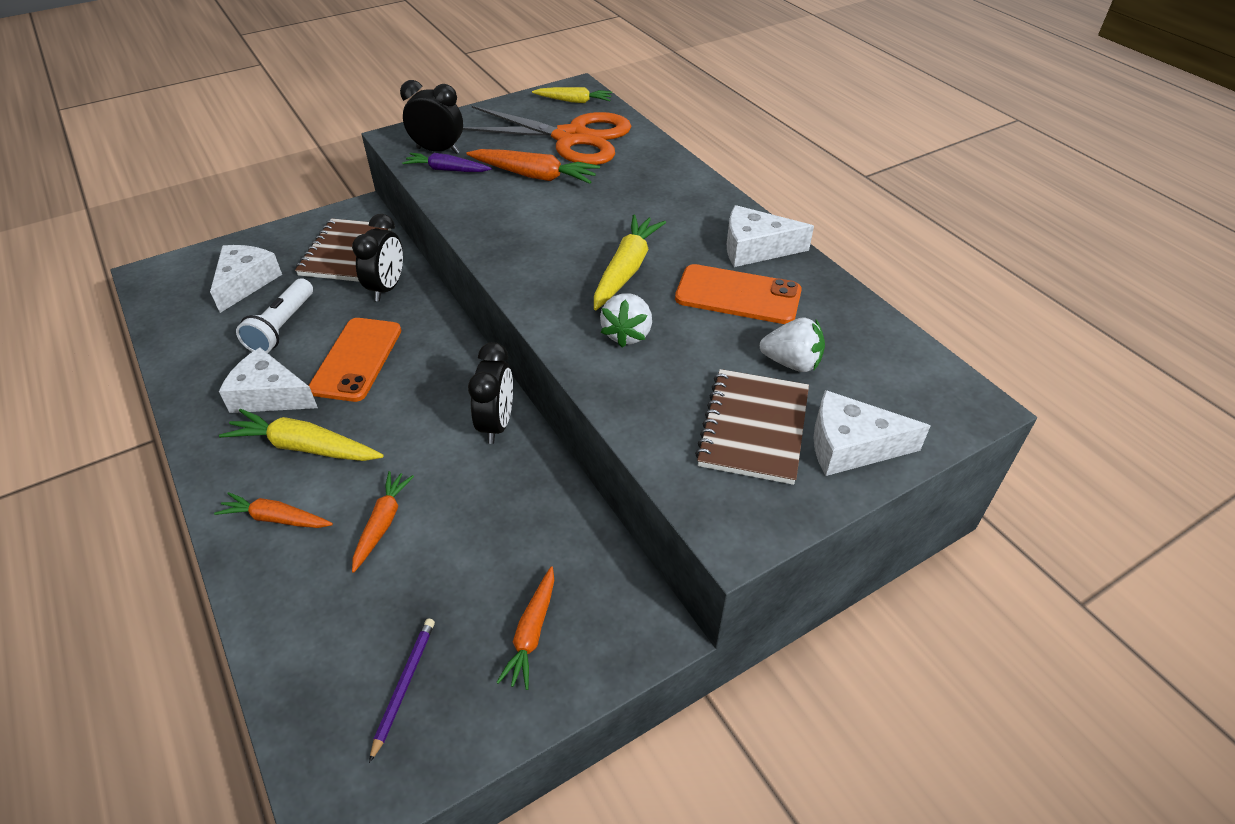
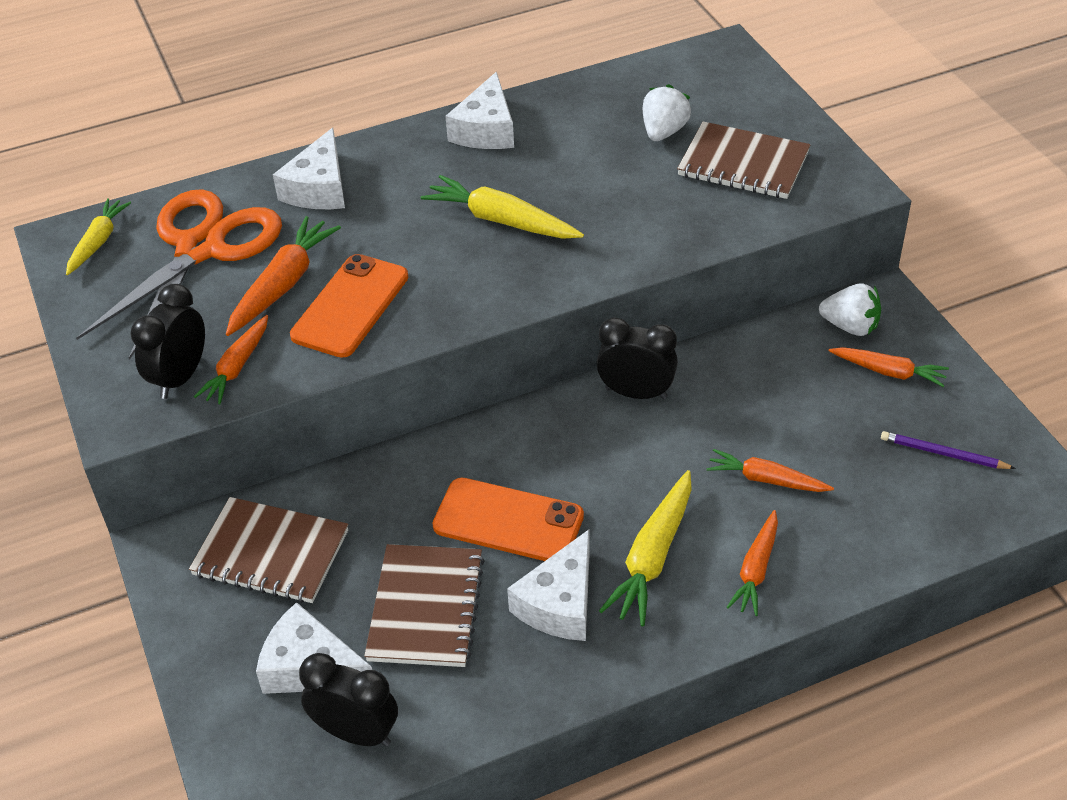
camera: 80 degrees left, 0 degrees up
white flashlight [236,278,313,353] -> brown notebook [364,544,485,667]
black clock [352,214,403,301] -> black clock moved to [299,653,398,746]
purple carrot [402,153,492,172] -> orange carrot [194,315,268,404]
white strawberry [600,293,652,347] -> white strawberry moved to [819,283,881,336]
orange phone [675,264,802,324] -> orange phone moved to [290,254,409,358]
white cheese [814,390,930,476] -> white cheese moved to [273,128,345,209]

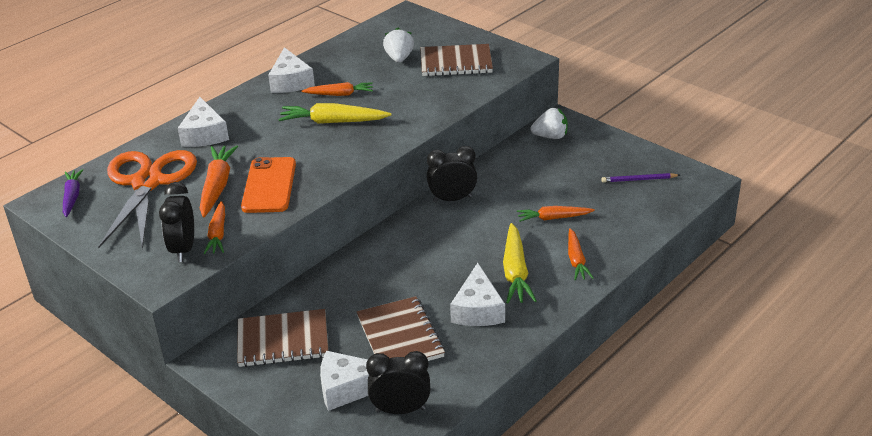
camera: 25 degrees left, 10 degrees down
yellow carrot [66,198,131,275] -> purple carrot [63,169,83,217]
orange phone [432,478,584,561] -> none
orange carrot [829,347,949,387] -> orange carrot moved to [302,82,373,96]

